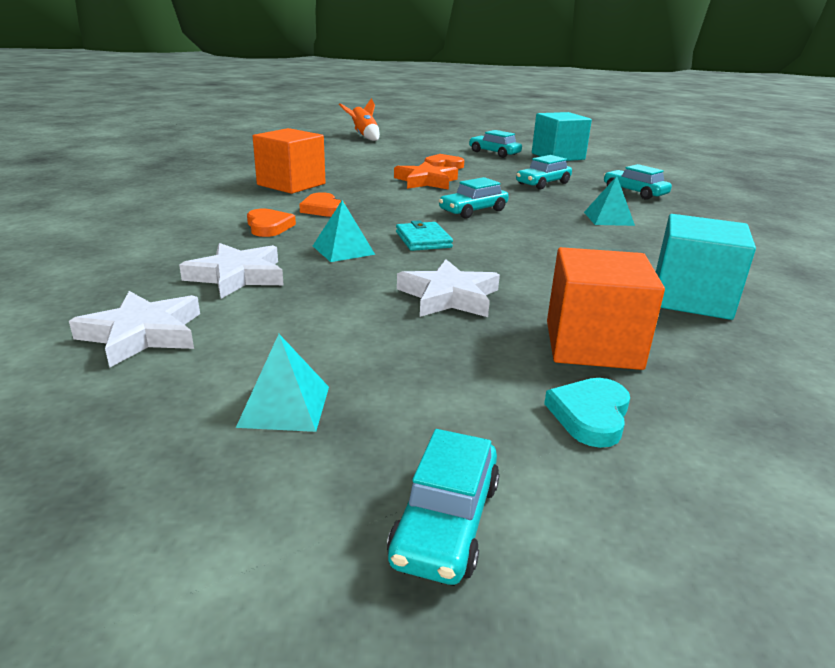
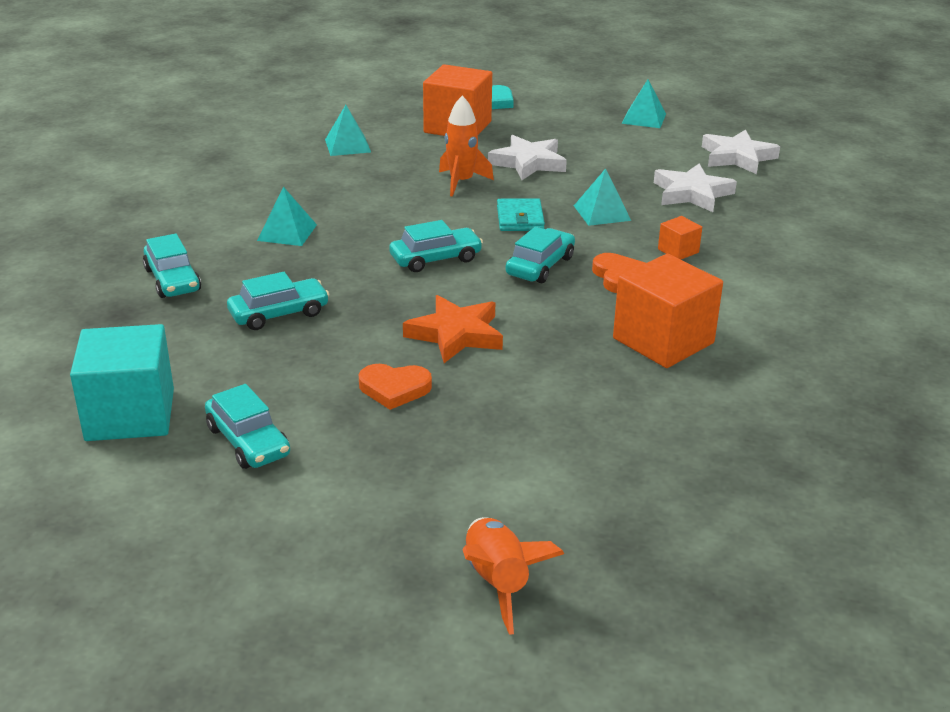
camera: 165 degrees left, 5 degrees up
orange heart [247,209,296,237] -> orange cube [658,216,702,260]
turquoise car [387,429,500,585] -> turquoise car moved to [505,227,575,283]
turquoise cube [656,214,756,320] -> turquoise pyramid [325,105,371,156]
none -> orange rocket [439,96,494,197]

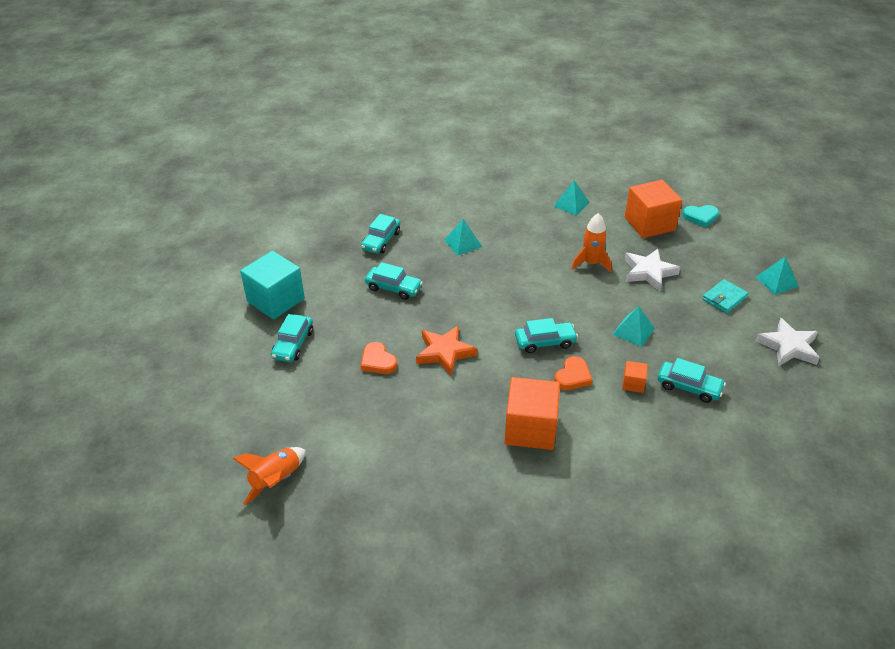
camera: 50 degrees right, 10 degrees up
turquoise car [389,220,483,272] -> turquoise car moved to [658,358,726,403]
turquoise wallet [497,198,545,231] -> turquoise wallet moved to [702,279,748,314]
white star [654,164,737,212] -> none

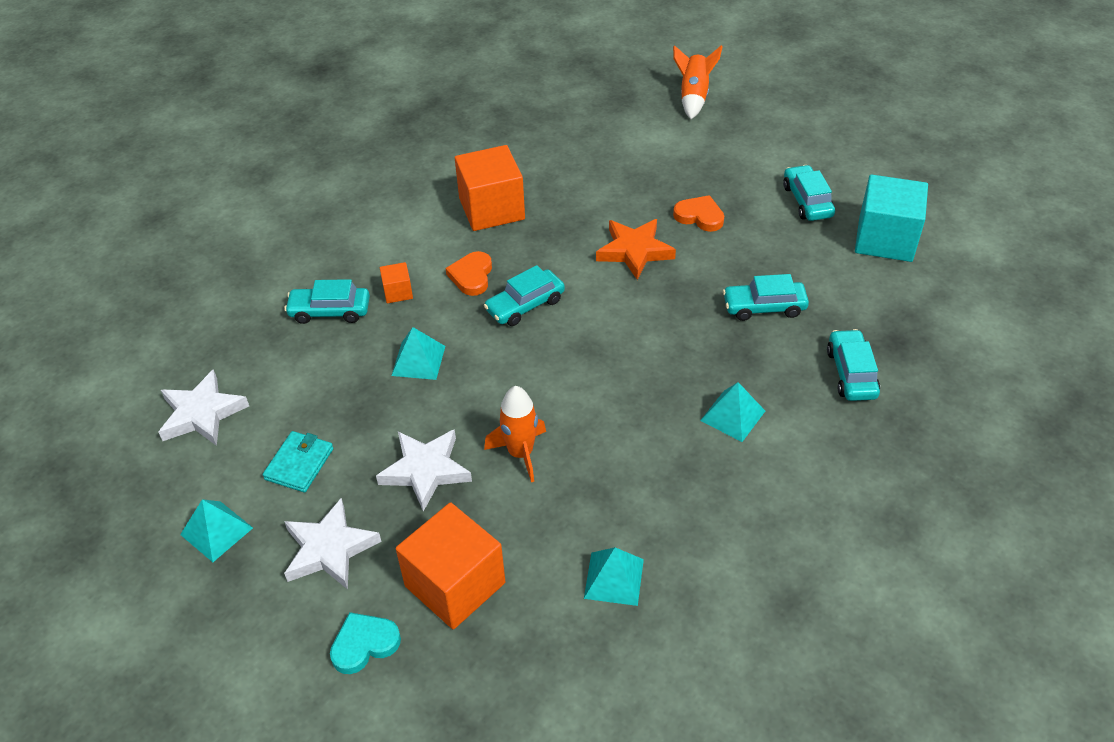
camera: 155 degrees right, 5 degrees up
none -> white star [284,498,382,589]

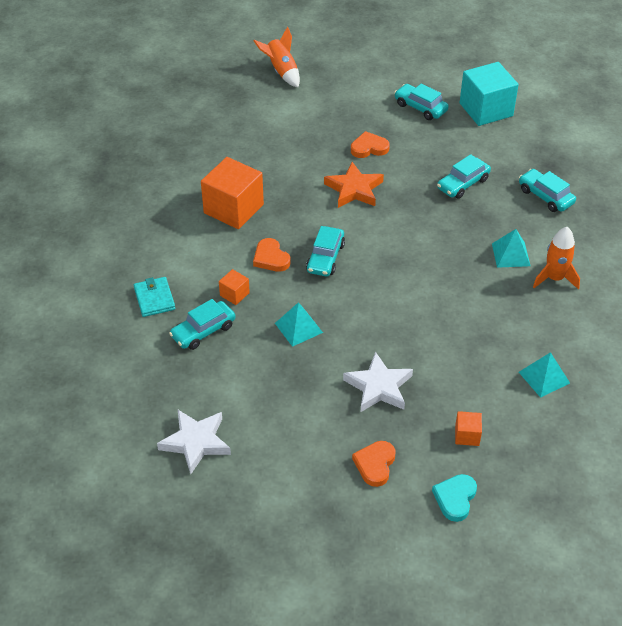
camera: 40 degrees left, 0 degrees up
turquoise pyramid [180,499,253,562] -> none
turquoise wallet [263,431,333,493] -> turquoise wallet moved to [134,277,175,317]
white star [284,498,382,589] -> orange heart [352,441,396,487]
orange cube [396,502,505,629] -> orange cube [455,411,482,446], size x0.46
orange rocket [484,386,546,482] -> orange rocket moved to [533,227,580,289]

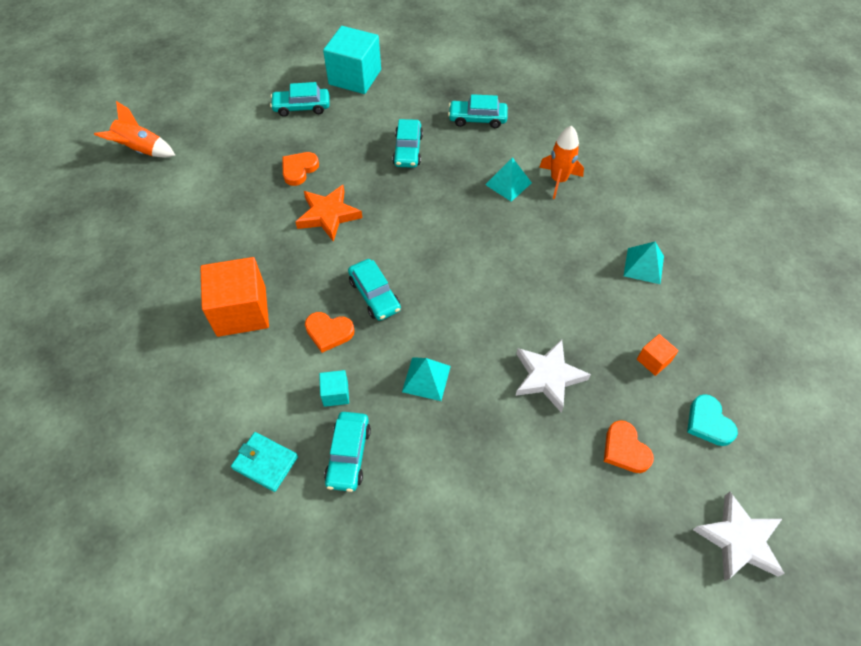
camera: 45 degrees left, 10 degrees up
white star [157,410,231,474] -> white star moved to [693,492,785,581]
orange cube [219,269,250,305] -> turquoise cube [319,370,349,407]

